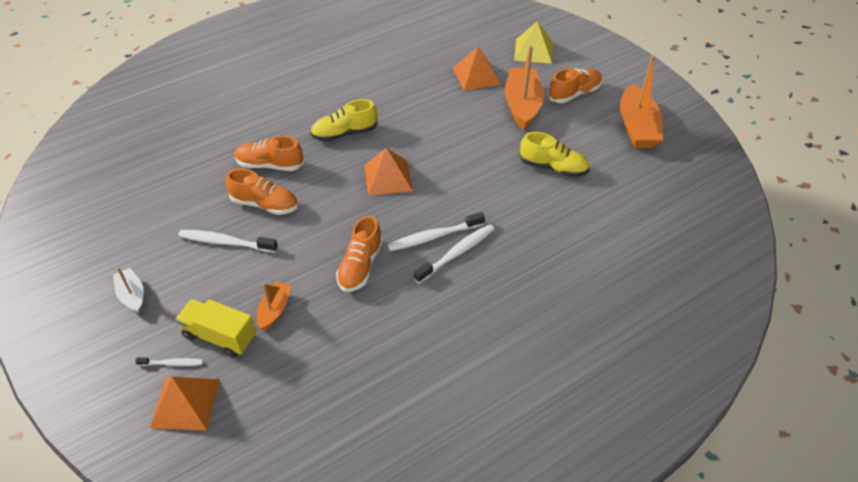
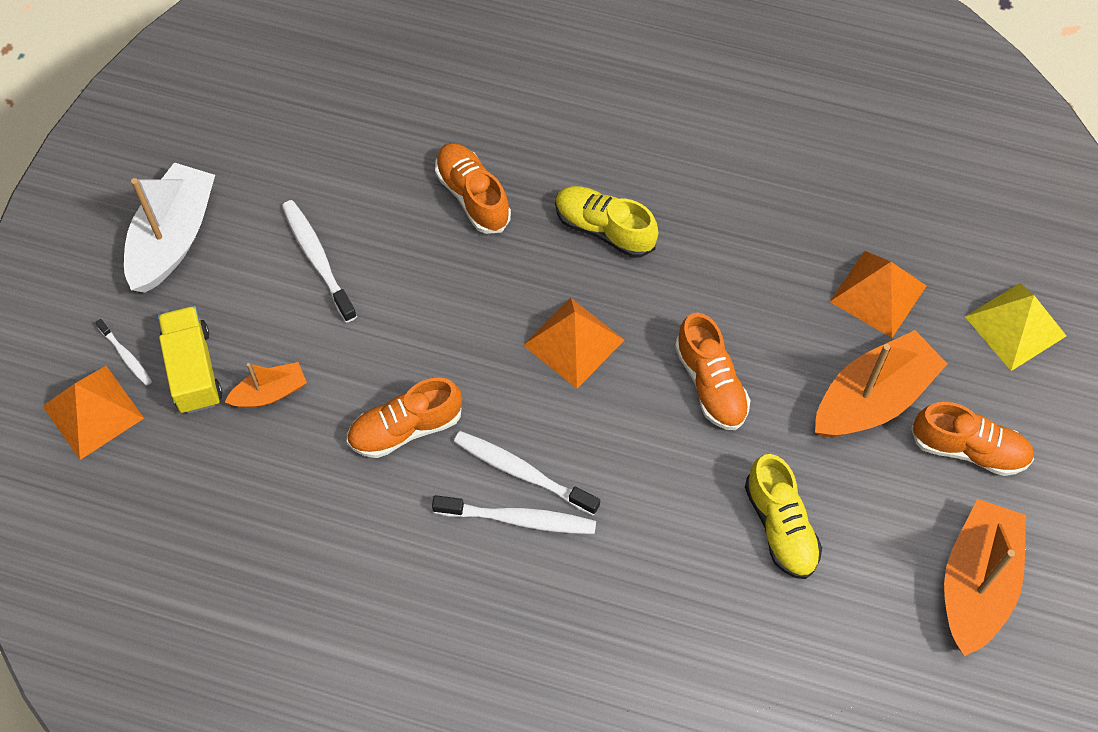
camera: 50 degrees right, 15 degrees up
white boat [113,267,144,313] -> white boat [124,163,215,293], size x1.88
orange shoe [226,168,298,215] -> orange shoe moved to [675,313,751,430]
orange boat [620,55,663,148] -> orange boat turned 150 degrees clockwise [944,499,1026,656]

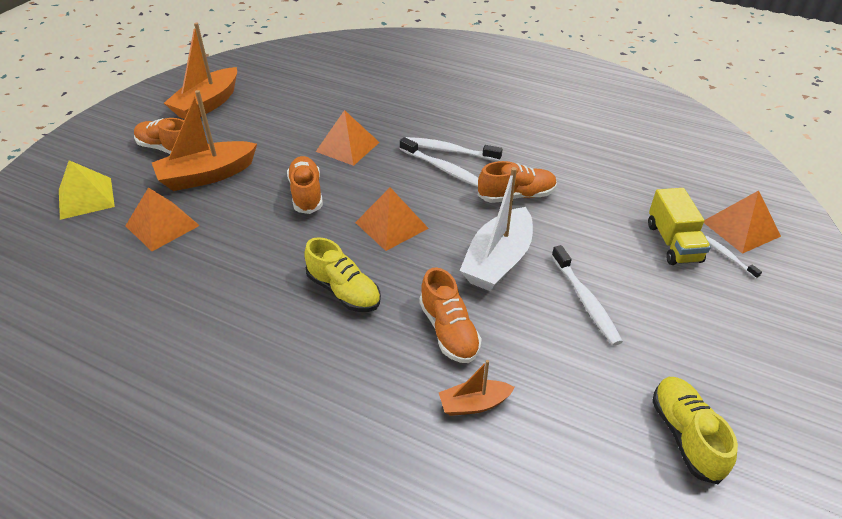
camera: 170 degrees left, 20 degrees down
white boat [124,163,215,293] -> white boat moved to [460,167,533,291]
orange boat [225,362,307,408] -> orange boat moved to [439,360,515,416]
yellow shoe [745,454,822,579] -> yellow shoe moved to [652,377,738,484]
none -> orange pyramid [316,110,380,166]

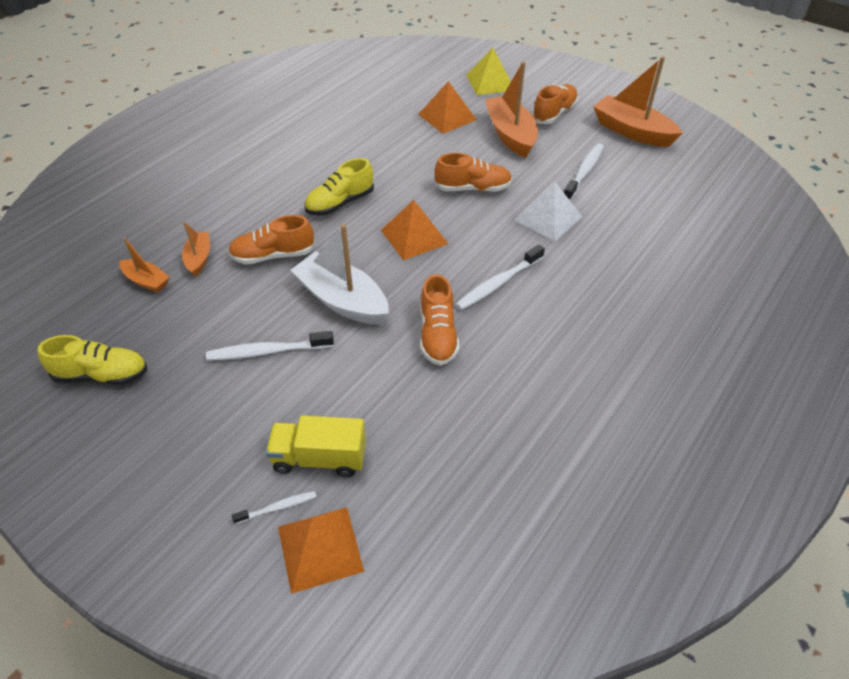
camera: 100 degrees right, 5 degrees up
orange pyramid [316,110,380,166] -> white pyramid [514,181,582,241]
white toothbrush [406,137,503,161] -> white toothbrush moved to [564,143,604,200]
none -> orange boat [119,237,170,292]

